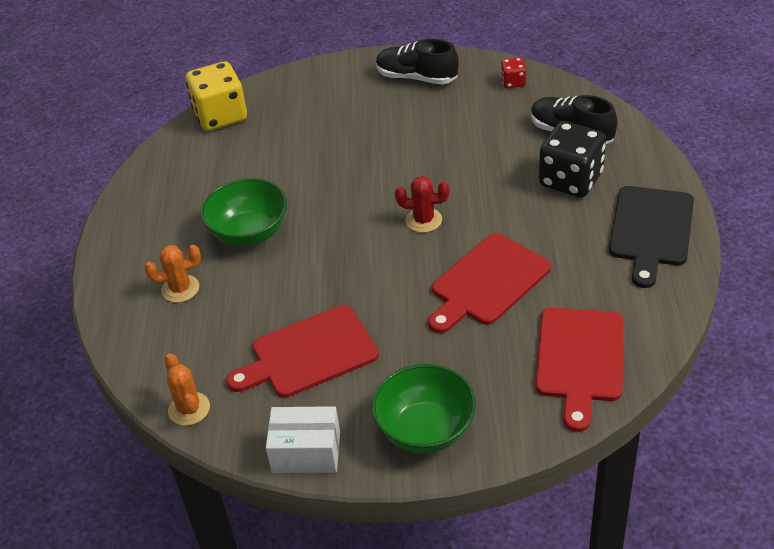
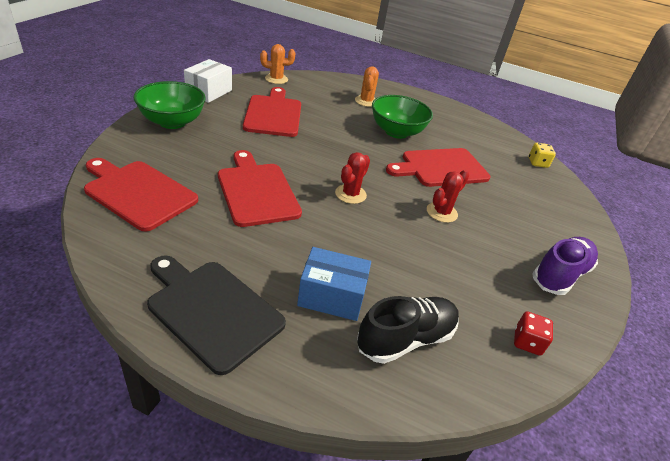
camera: 105 degrees right, 5 degrees down
yellow dice [186,61,247,131] -> yellow dice [529,143,556,168], size x0.48
black shoe [376,39,459,84] -> purple shoe [532,237,598,295]
black dice [539,121,606,198] -> blue box [297,247,371,321]
none -> red cutting board [386,148,490,187]
none -> red cactus [427,170,469,223]

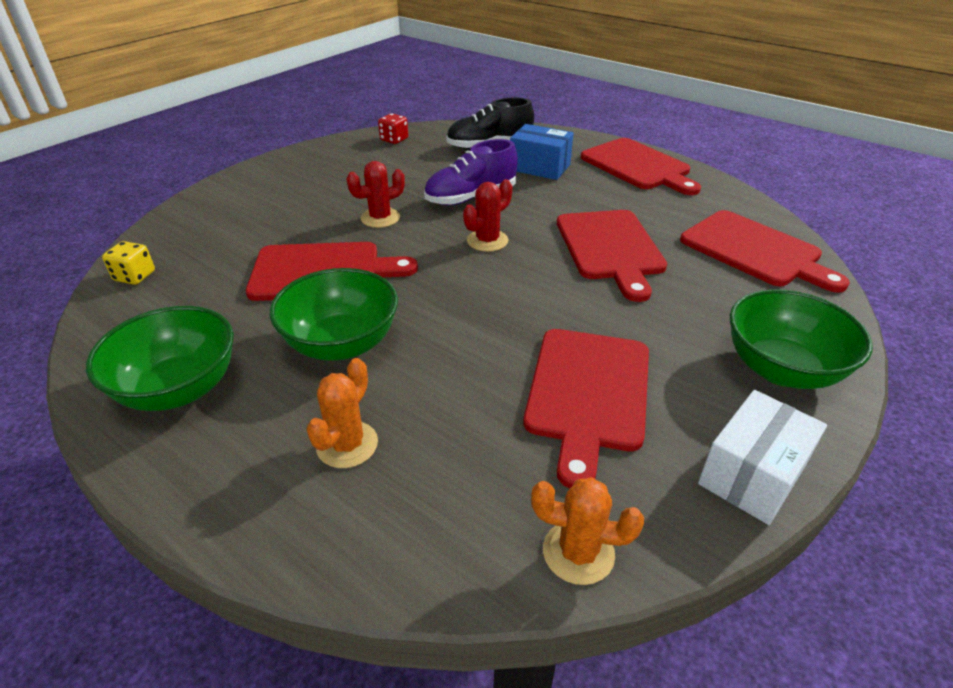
camera: 160 degrees left, 0 degrees up
black cutting board [147,255,286,375] -> red cutting board [581,138,701,195]
purple shoe [532,237,598,295] -> purple shoe moved to [424,139,518,205]
none -> green bowl [86,306,234,411]

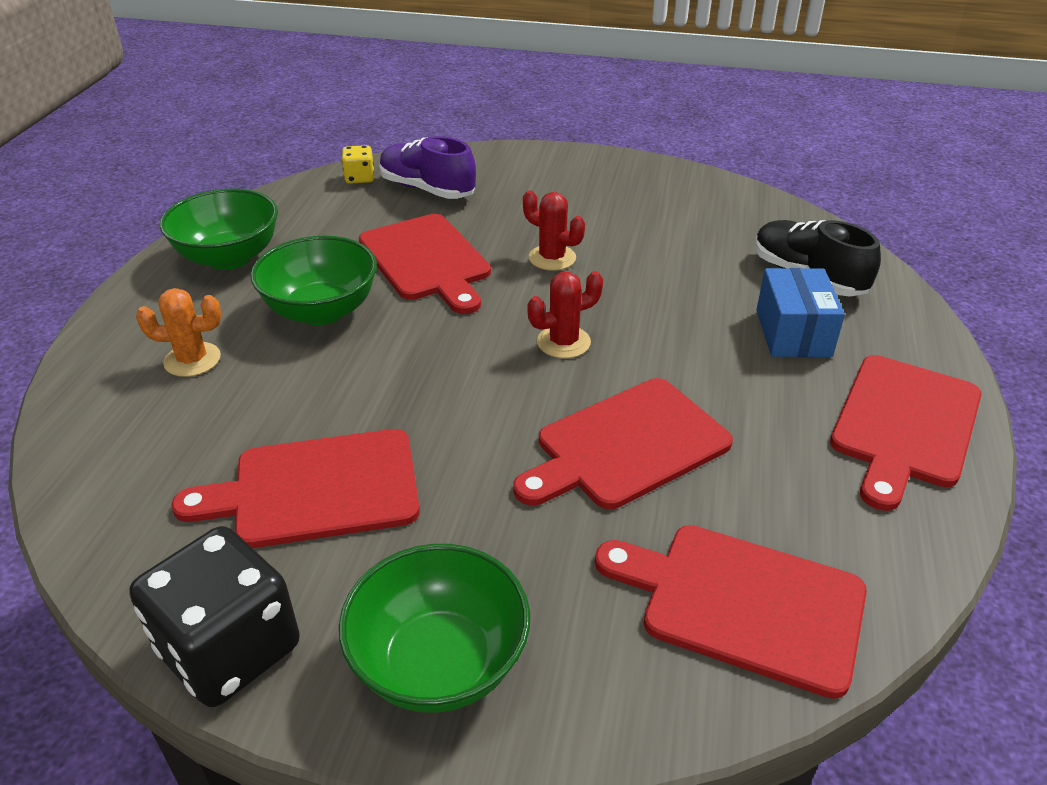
camera: 65 degrees right, 0 degrees up
red dice [378,113,408,144] -> none
purple shoe [424,139,518,205] -> purple shoe moved to [379,136,476,199]
red cactus [463,179,512,252] -> red cactus turned 45 degrees counterclockwise [527,271,603,358]
orange cactus [531,477,644,585] -> none
red cutting board [680,210,850,293] -> red cutting board turned 90 degrees clockwise [595,525,867,699]
white box [698,390,827,525] -> black dice [129,526,300,707]

